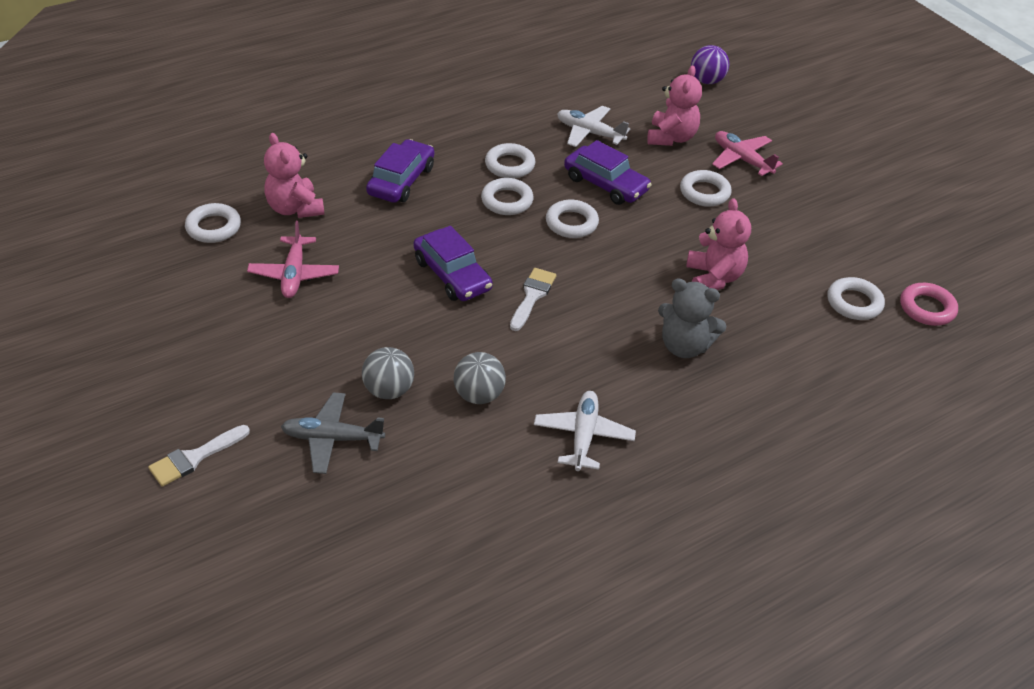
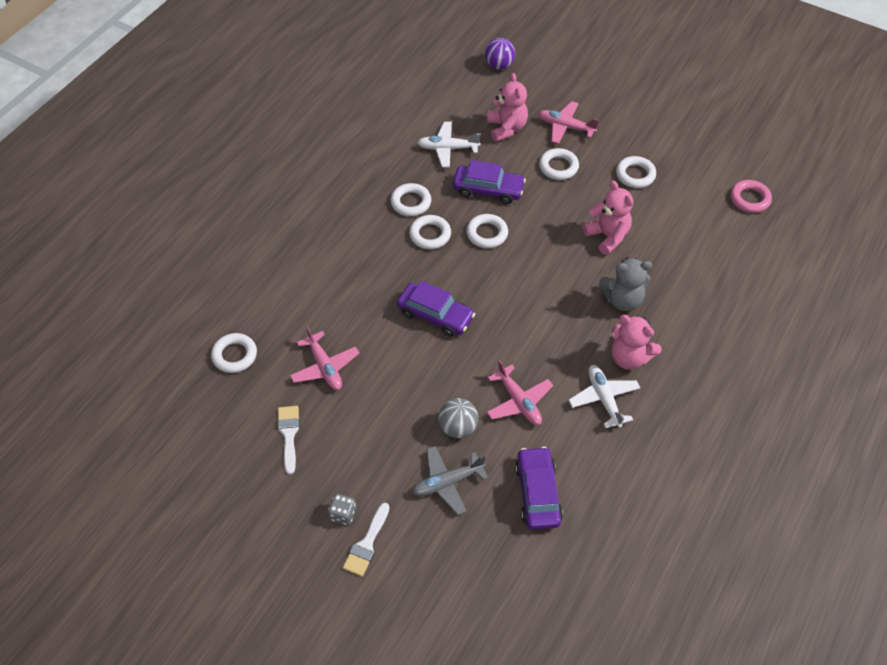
camera: 25 degrees left, 10 degrees up
pink teddy bear [264,133,325,218] -> pink teddy bear moved to [611,315,662,370]
purple car [366,139,434,203] -> purple car moved to [515,447,563,530]
grey ball [453,352,506,404] -> pink plane [487,360,553,425]
white brush [510,268,556,331] -> white brush moved to [277,406,300,474]
white ring [828,277,885,320] -> white ring moved to [616,156,656,188]
none -> grey dice [328,494,356,525]

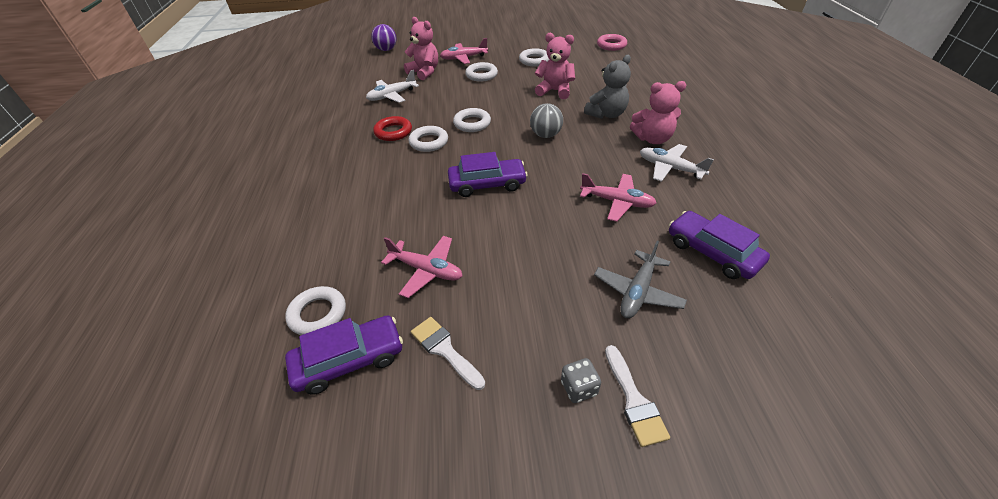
camera: 35 degrees left, 10 degrees down
white ring [390,183,431,216] -> red ring [373,116,412,141]
grey ball [439,398,478,438] -> grey ball moved to [530,103,563,138]
purple car [453,160,526,204] -> purple car moved to [285,315,403,395]

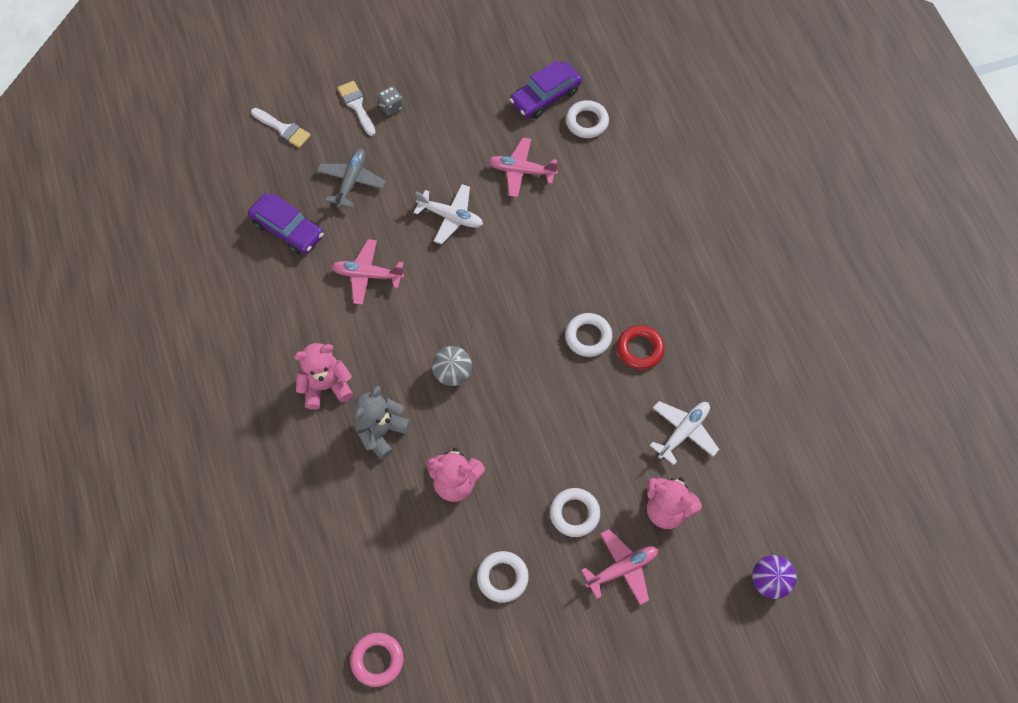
camera: 165 degrees right, 20 degrees up
white brush [411,317,485,390] -> white brush moved to [251,108,311,148]
purple car [448,152,528,197] -> none
white ring [453,108,491,132] -> none
white plane [640,144,714,182] -> white plane moved to [414,184,483,244]

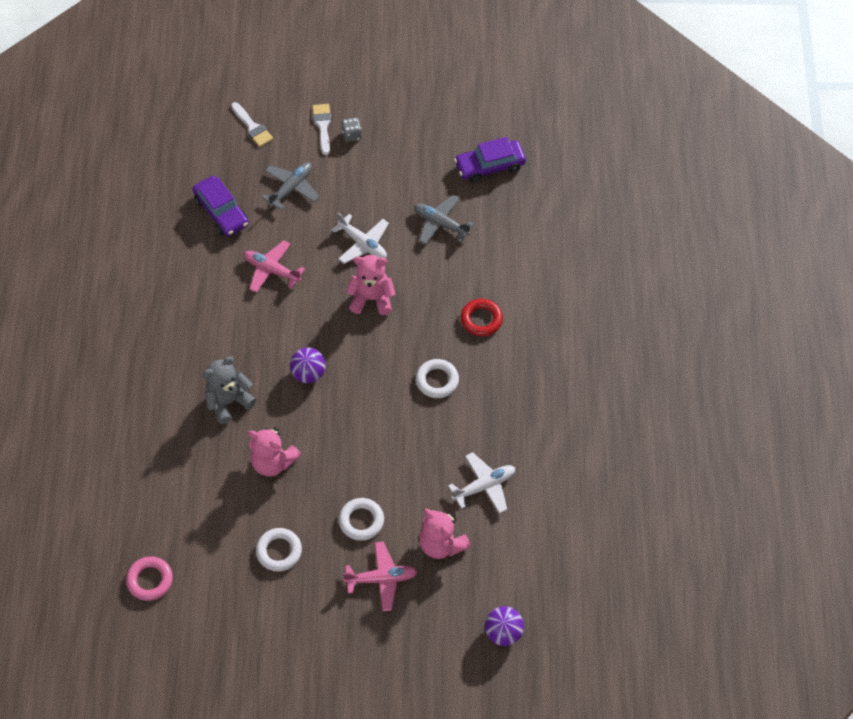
camera: 20 degrees right, 5 degrees down
pink teddy bear [294,343,353,409] -> pink teddy bear moved to [346,255,395,315]
grey ball [432,346,472,386] -> purple ball [290,347,326,383]
pink plane [488,137,558,197] -> grey plane [414,195,474,244]
white ring [566,100,609,138] -> none
red ring [617,325,665,370] -> red ring moved to [461,299,503,336]

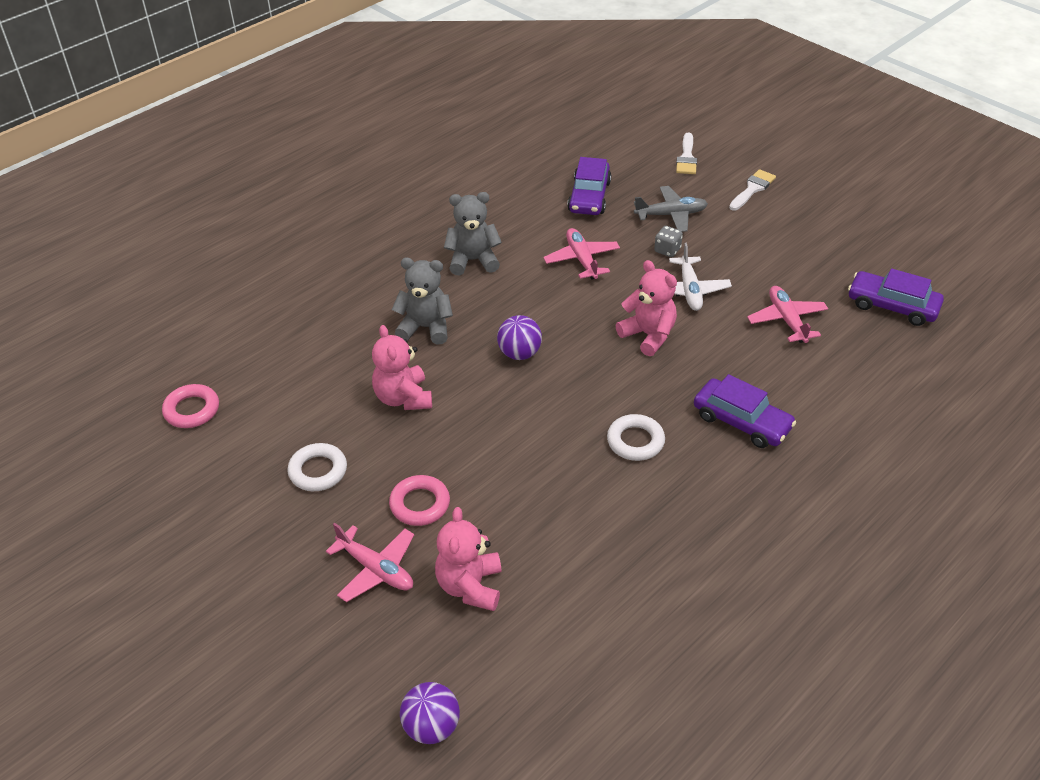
camera: 45 degrees right, 15 degrees down
white ring [339,498,384,541] -> pink ring [389,475,450,526]
grey dice [341,118,362,142] -> grey dice moved to [654,226,683,257]
grey plane [414,195,474,244] -> pink plane [747,286,828,343]
white plane [448,452,515,514] -> none
red ring [461,299,503,336] -> purple car [694,374,796,448]
none -> grey teddy bear [444,192,502,275]

